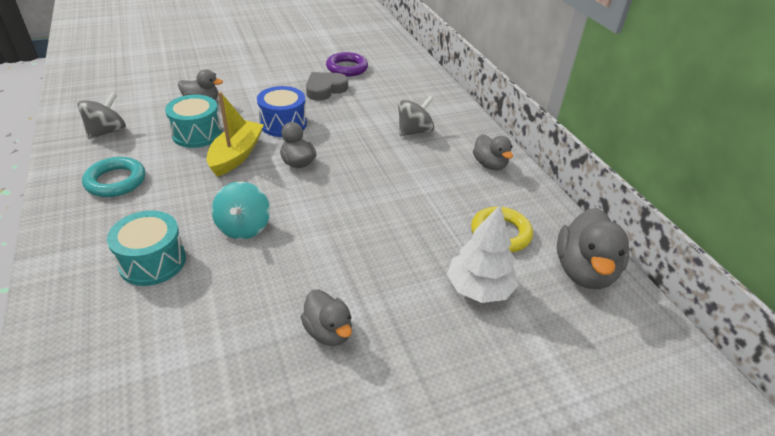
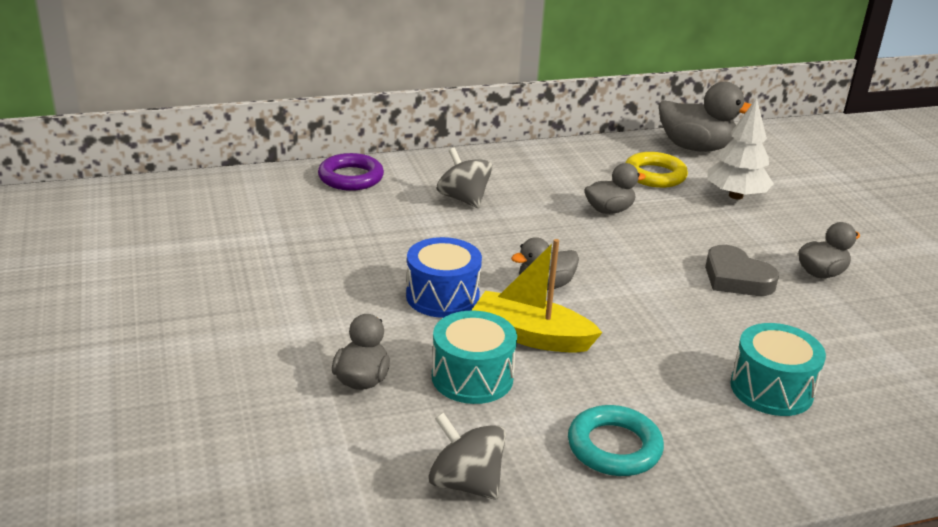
camera: 85 degrees left, 10 degrees down
turquoise spinning top [212,181,270,240] -> none
grey heart [306,72,348,101] -> grey heart moved to [705,245,779,296]
purple ring [326,52,368,77] -> purple ring moved to [318,153,384,191]
grey duck [473,134,513,170] -> grey duck moved to [584,163,646,214]

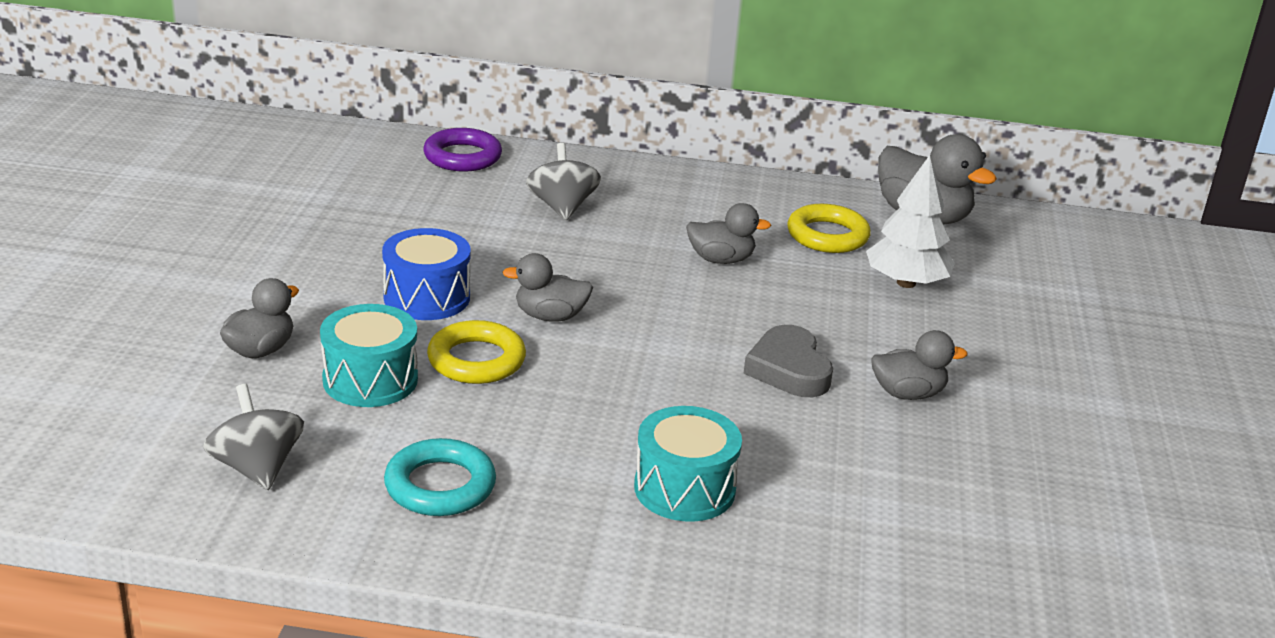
camera: 25 degrees right, 0 degrees up
yellow boat [472,239,603,353] -> yellow ring [427,320,526,384]

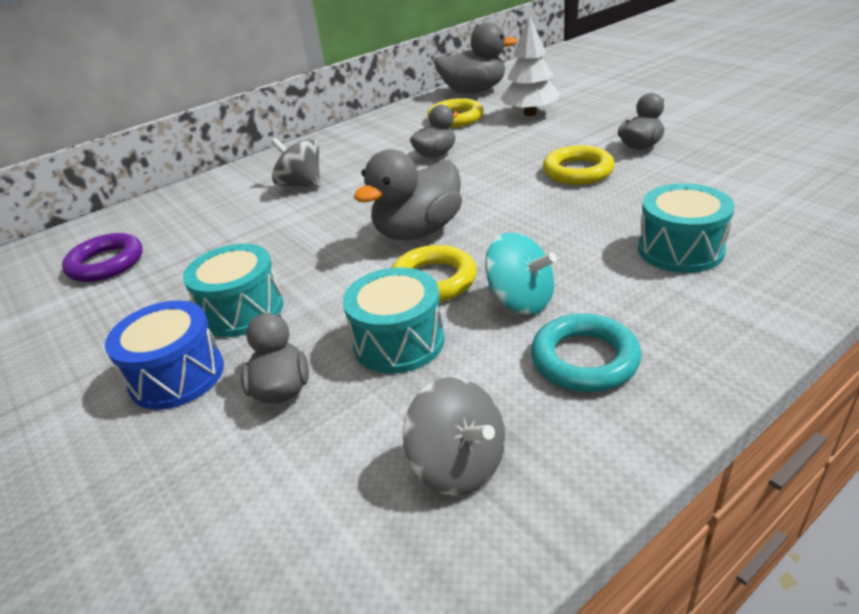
camera: 40 degrees left, 5 degrees up
grey spinning top [203,384,304,490] -> grey spinning top turned 150 degrees counterclockwise [403,377,505,496]
blue drum [382,228,470,320] -> blue drum moved to [105,301,224,410]
purple ring [424,128,502,171] -> purple ring moved to [62,233,143,282]
grey duck [502,253,593,322] -> grey duck [354,149,462,240], size x1.65
grey heart [743,325,833,397] -> yellow ring [543,145,615,185]
none -> turquoise drum [183,244,283,337]
none -> turquoise spinning top [485,233,557,315]

